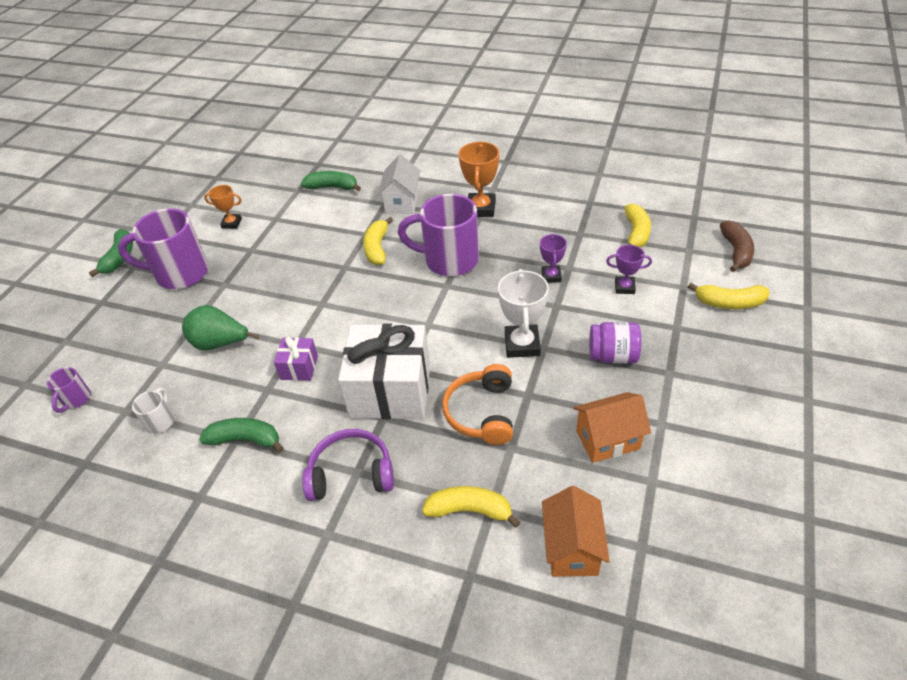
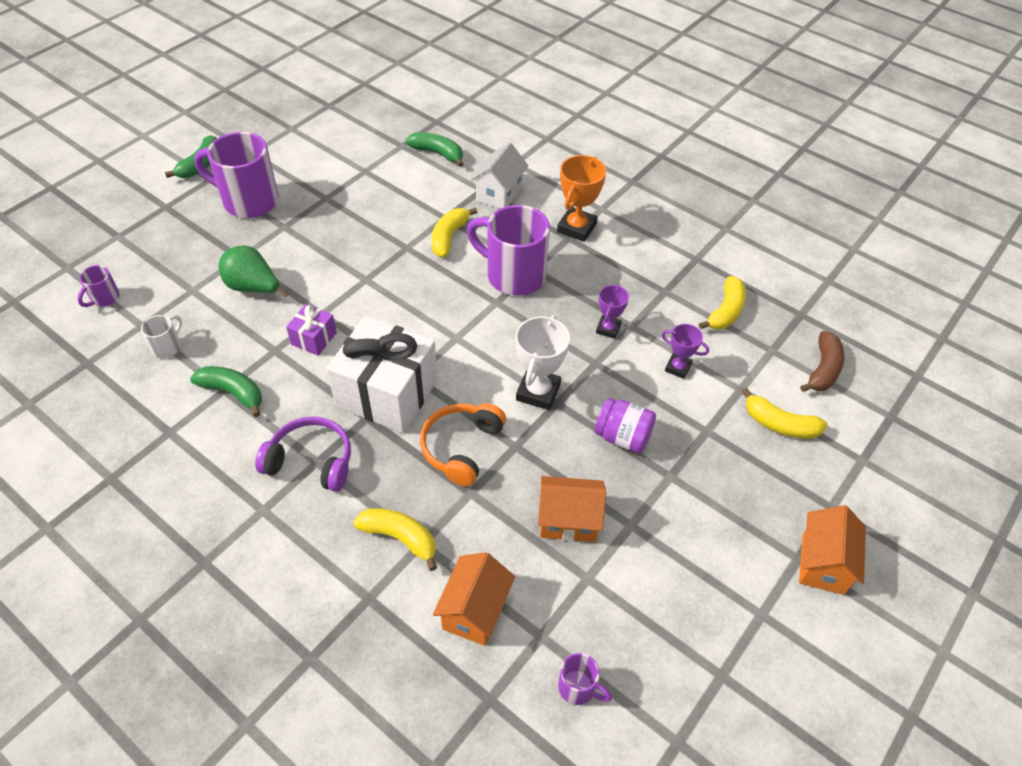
camera: 15 degrees right, 5 degrees up
orange trophy [204,185,242,229] -> none
none -> purple mug [558,653,612,705]
none -> orange house [799,505,866,595]

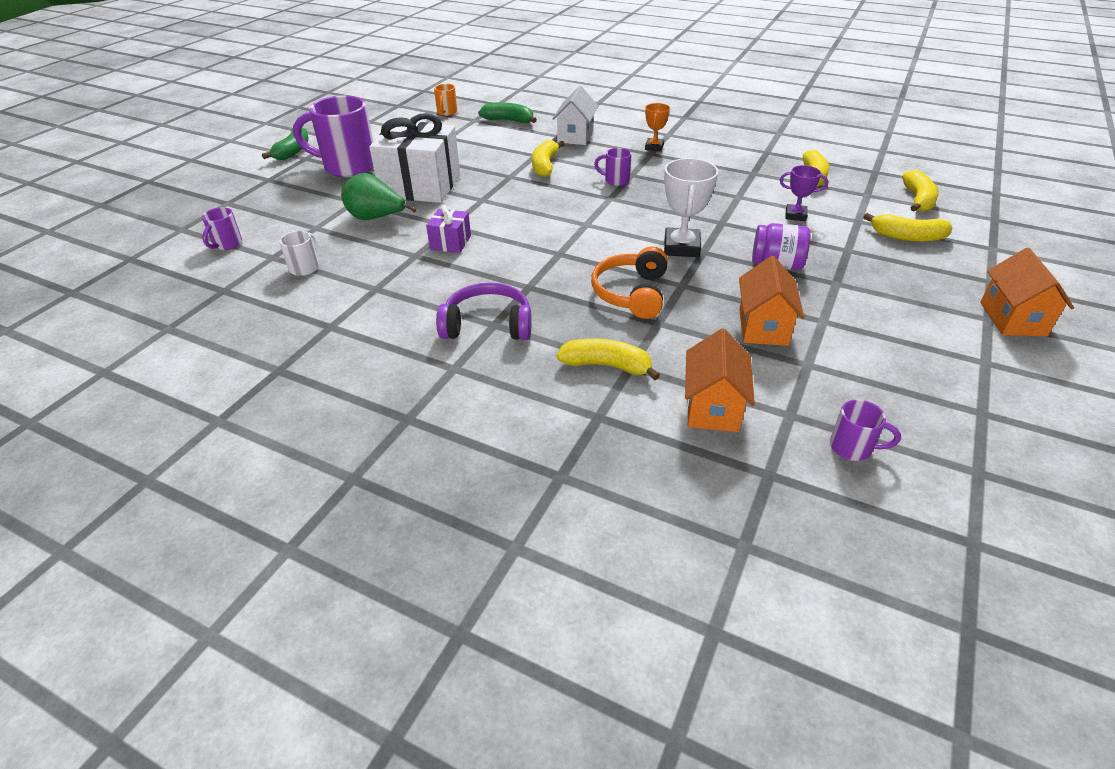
camera: 10 degrees left, 10 degrees down
green banana [190,366,262,417] -> none
white gift [326,316,438,433] -> white gift moved to [369,113,460,203]
purple mug [467,205,550,296] -> purple mug [594,148,632,186], size x0.46
orange house [538,476,606,542] -> orange house turned 75 degrees counterclockwise [739,256,804,346]
orange trophy [557,155,606,242] -> orange trophy [645,103,670,151], size x0.60
purple trophy [596,285,629,339] -> none
brown banana [800,331,845,392] -> yellow banana [902,170,939,212]
none -> orange mug [434,84,458,116]

